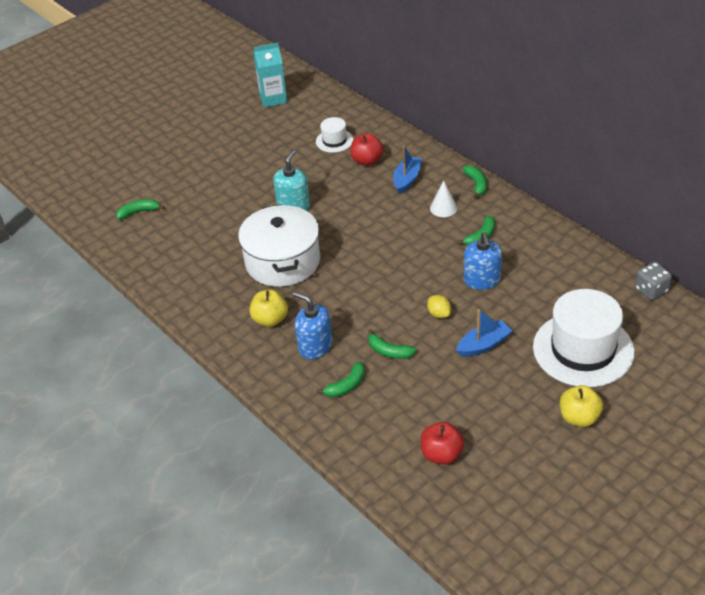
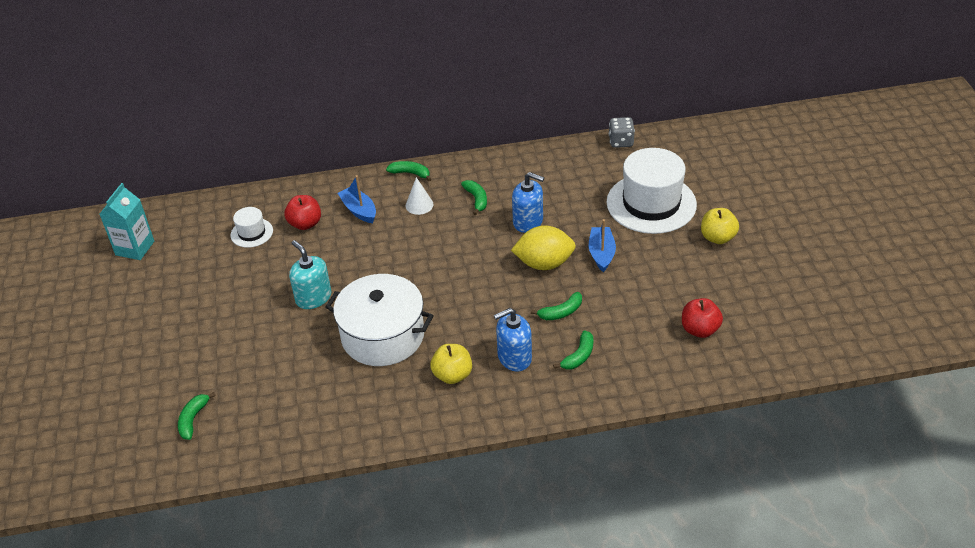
camera: 60 degrees left, 0 degrees up
green banana [317,362,365,397] -> green banana turned 45 degrees clockwise [553,330,593,370]
yellow lemon [427,295,451,318] -> yellow lemon [511,226,576,270], size x2.03

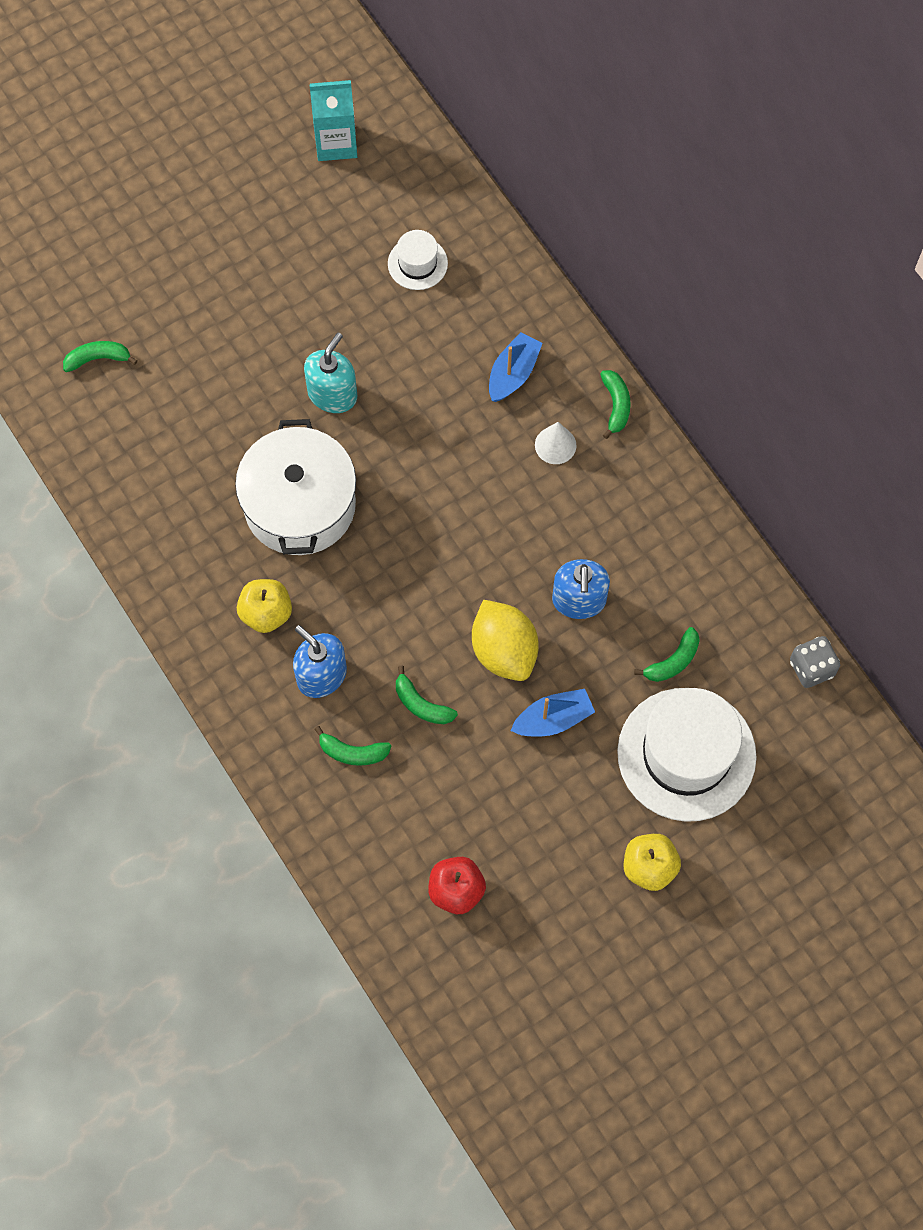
camera: 65 degrees right, 25 degrees up
red apple [284,195,321,230] -> none
green banana [461,180,487,215] -> green banana moved to [634,627,700,682]

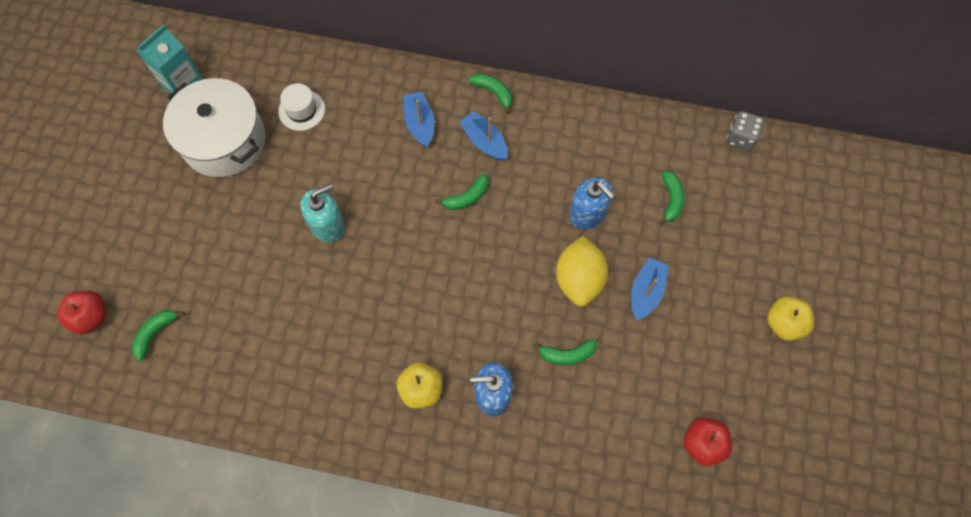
camera: 45 degrees left, 0 degrees up
white pot [235,419,356,555] -> white pot moved to [163,78,266,177]
turquoise soap dispenser [304,332,357,413] -> turquoise soap dispenser turned 75 degrees clockwise [300,184,345,242]
green banana [314,726,391,766] -> green banana moved to [435,173,488,210]
yellow lemon [472,600,539,681] -> yellow lemon turned 75 degrees clockwise [556,236,608,307]
white cone [535,422,577,464] -> blue boat [459,111,508,161]
white hat [617,688,757,822] -> none
none -> red apple [57,290,107,335]

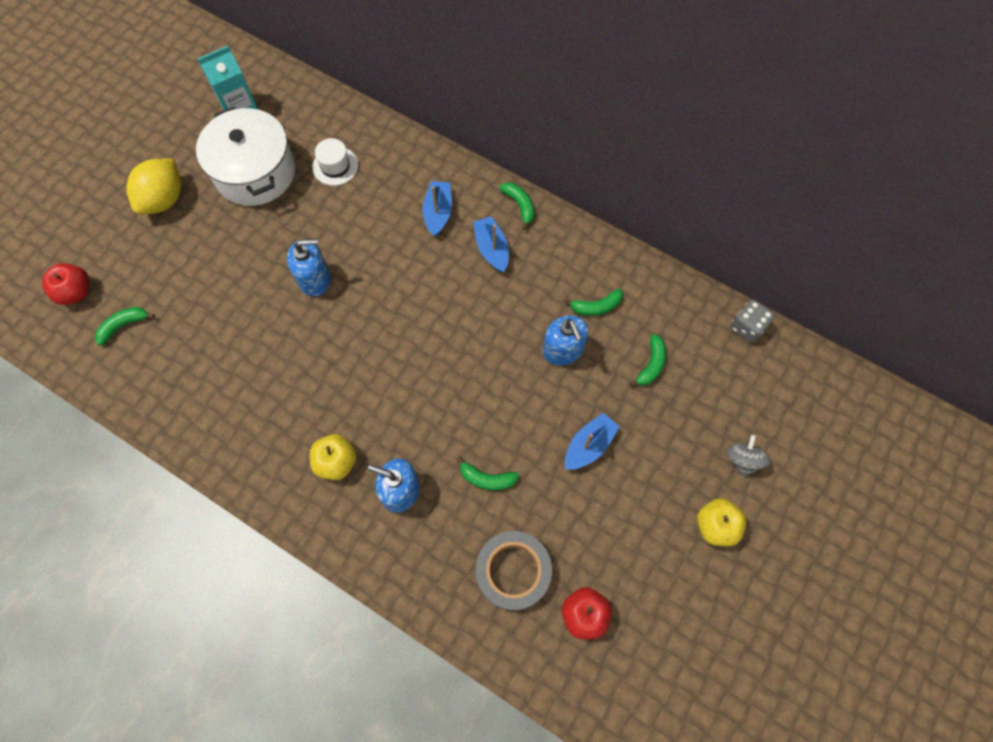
camera: 20 degrees right, 0 degrees up
turquoise soap dispenser [300,184,345,242] -> blue soap dispenser [287,238,330,296]
green banana [435,173,488,210] -> green banana moved to [564,288,623,316]
yellow lemon [556,236,608,307] -> yellow lemon moved to [126,159,181,214]
none -> grey tape [476,531,552,611]
none -> grey spinning top [726,435,771,477]

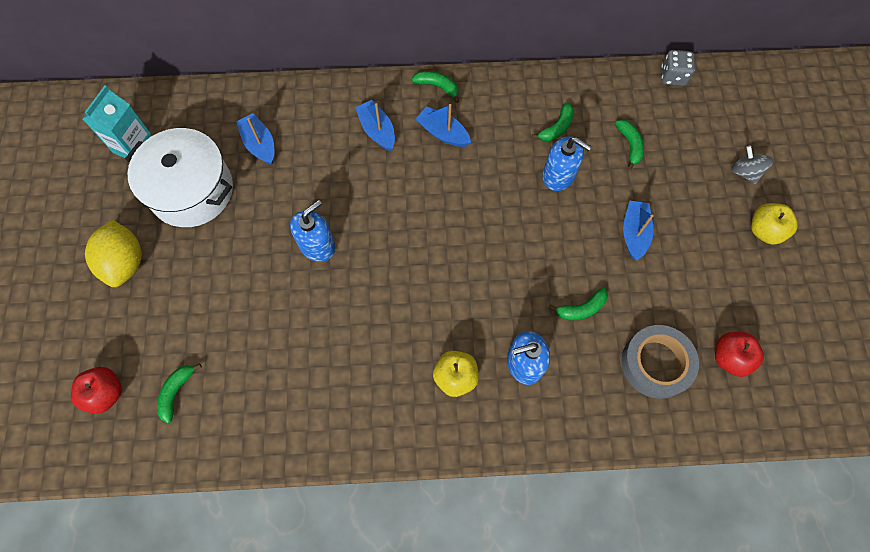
camera: 35 degrees left, 0 degrees up
white hat [312,138,358,186] -> blue boat [236,113,274,165]

